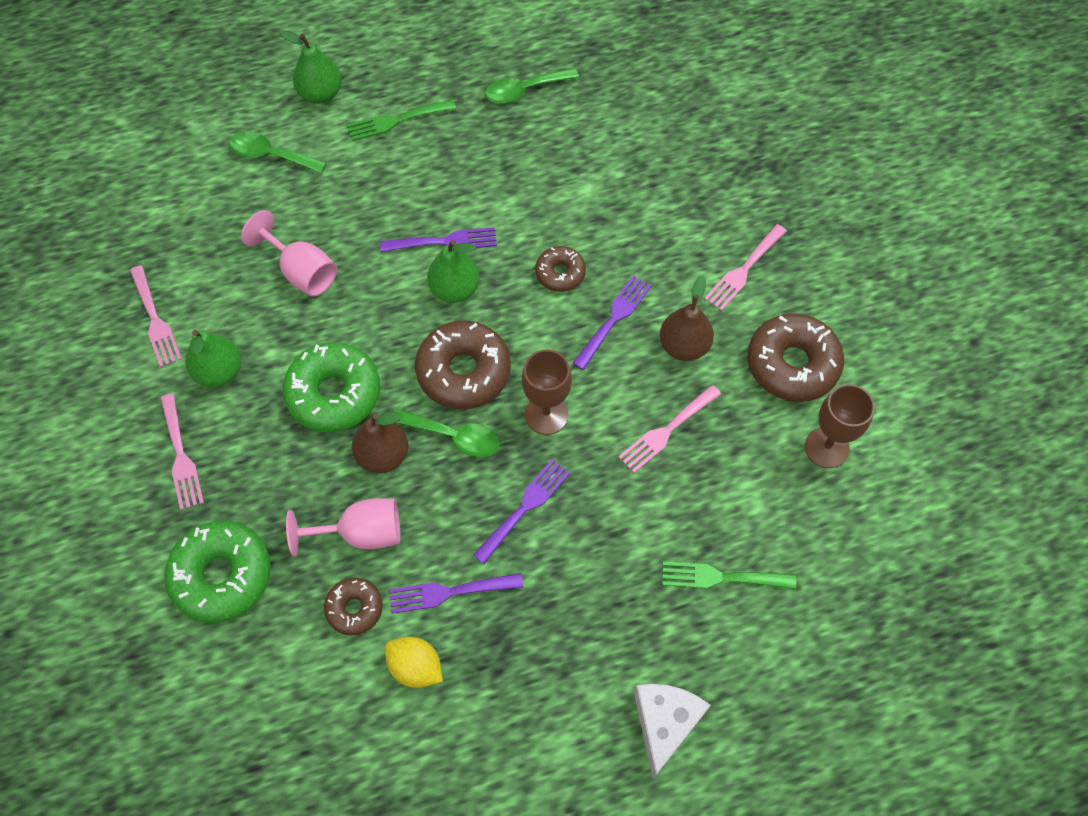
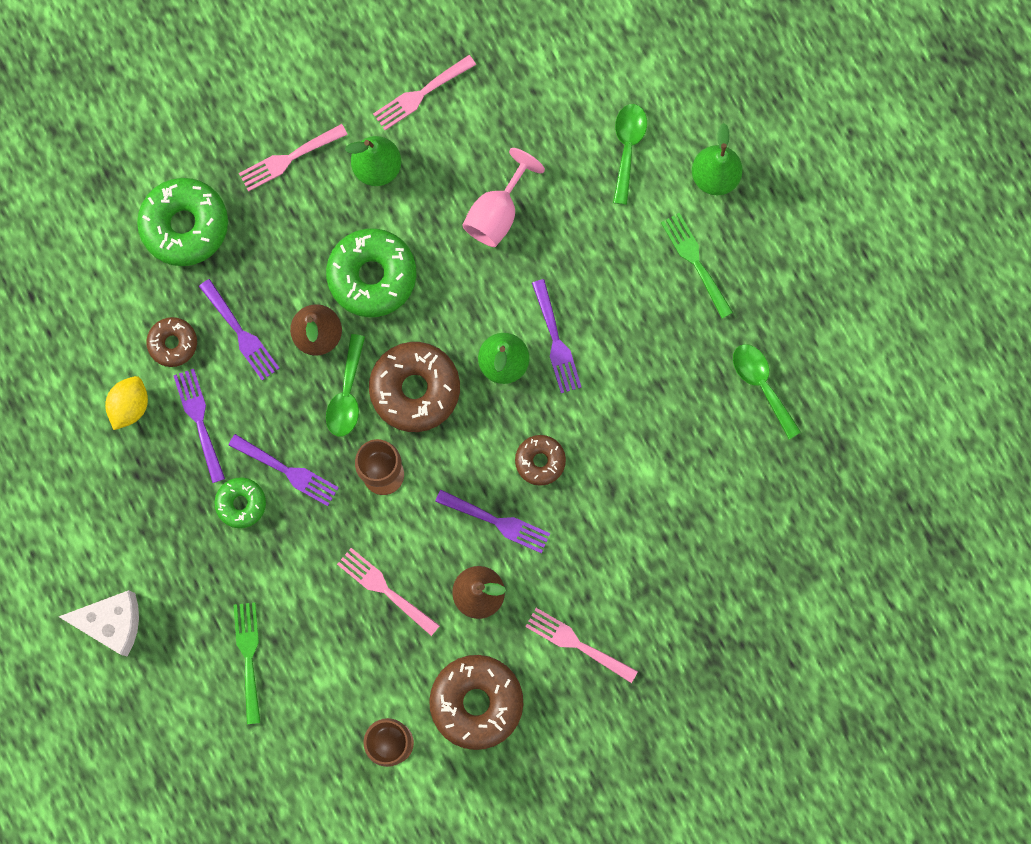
camera: 80 degrees right, 15 degrees up
pink goblet [286,498,400,557] -> purple fork [199,279,280,381]
none -> green donut [215,477,266,528]

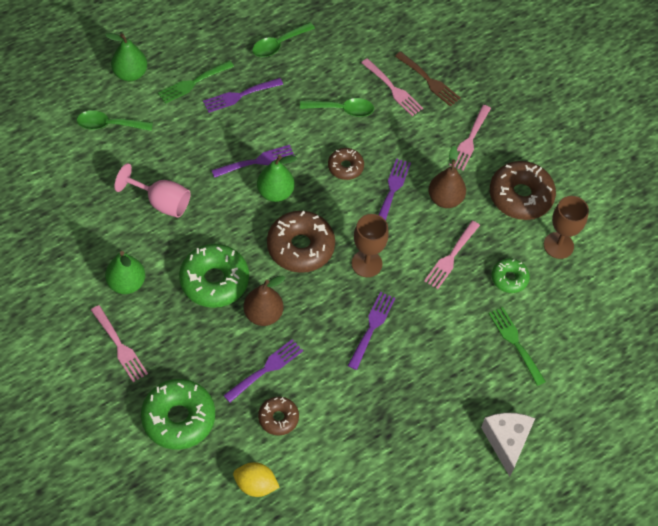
camera: 100 degrees left, 20 degrees down
yellow lemon [105,376,148,430] -> yellow lemon moved to [233,462,280,497]
purple fork [173,369,225,483] -> purple fork moved to [203,78,283,113]
green donut [215,477,266,528] -> green donut moved to [492,258,530,293]
green fork [234,602,261,724] -> green fork turned 75 degrees clockwise [488,307,546,386]
green spoon [326,334,365,437] -> green spoon moved to [300,98,374,117]
pink fork [373,55,476,130] -> pink fork moved to [361,58,423,116]
none -> brown fork [395,51,461,107]

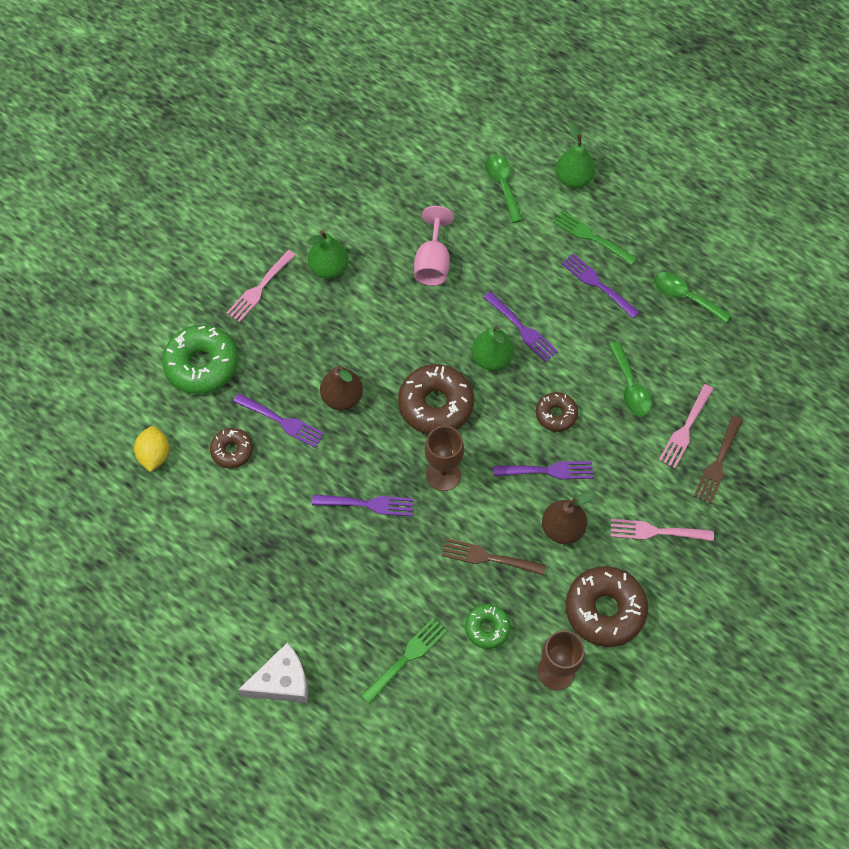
camera: 75 degrees right, 5 degrees up
green donut [179,244,249,308] -> none
pink fork [424,221,480,289] -> brown fork [442,538,546,575]

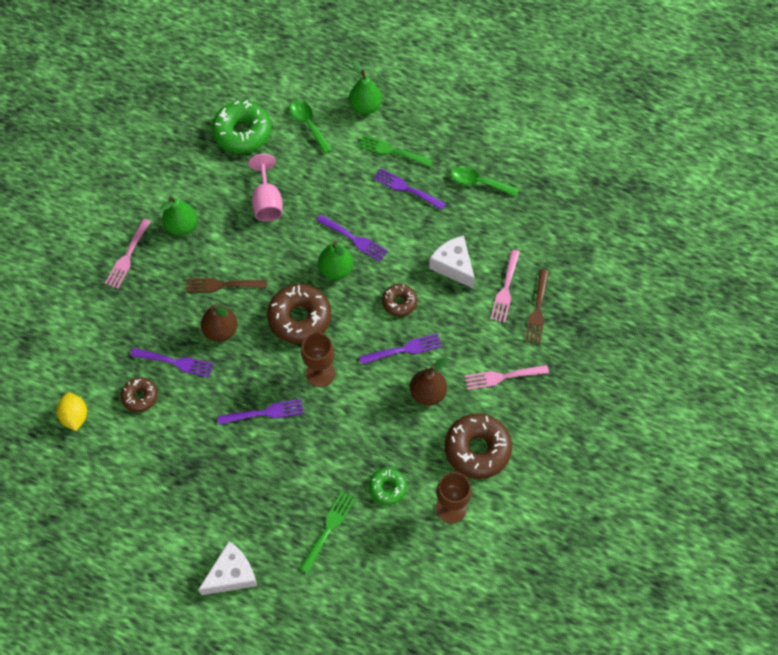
camera: 15 degrees left, 0 degrees up
green donut [162,325,238,394] -> green donut moved to [212,100,271,153]
brown fork [442,538,546,575] -> brown fork moved to [185,278,267,293]
green spoon [609,342,652,416] -> white cheese [429,236,475,288]

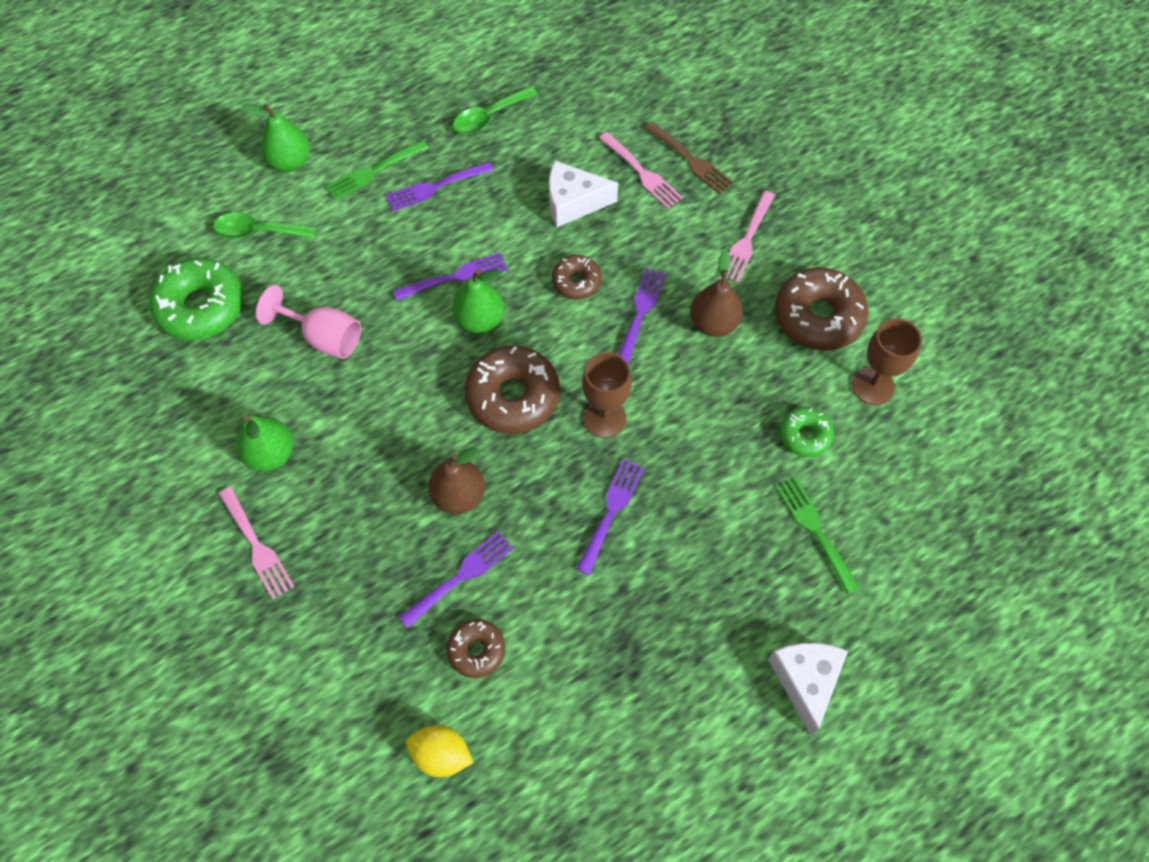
camera: 55 degrees left, 0 degrees up
brown fork [185,278,267,293] -> none

